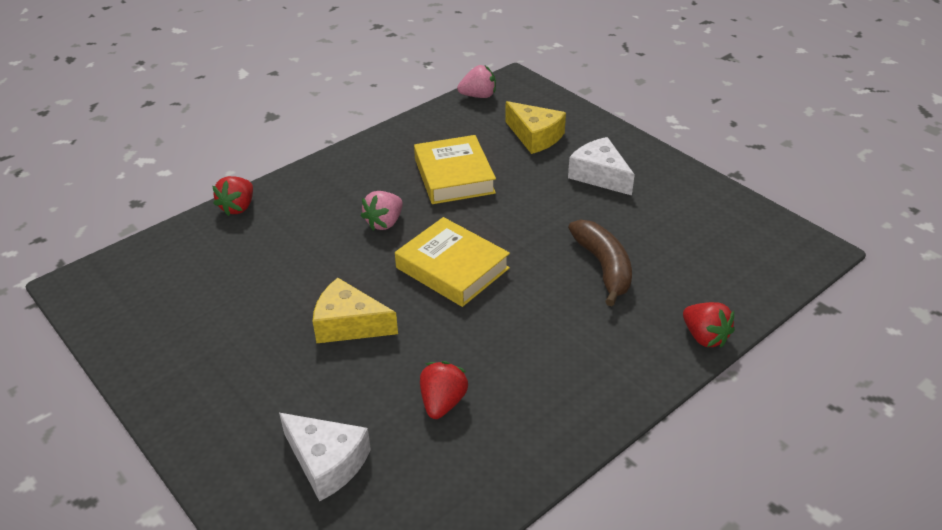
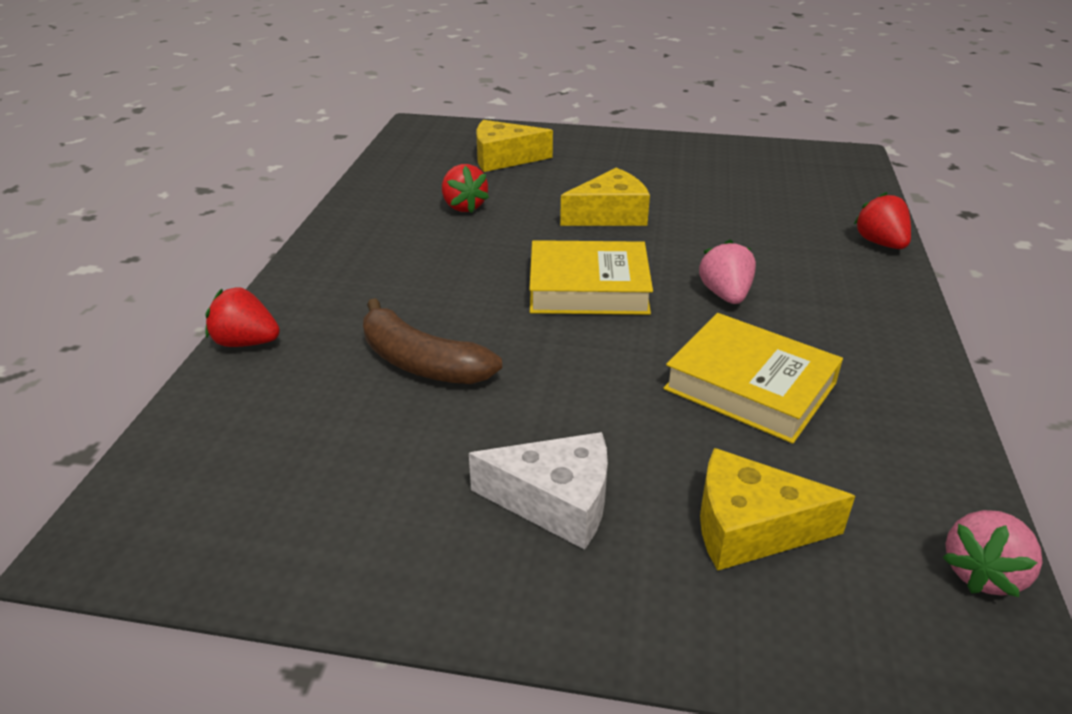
camera: 140 degrees right, 5 degrees down
white cheese [279,413,371,501] -> yellow cheese [476,120,553,172]

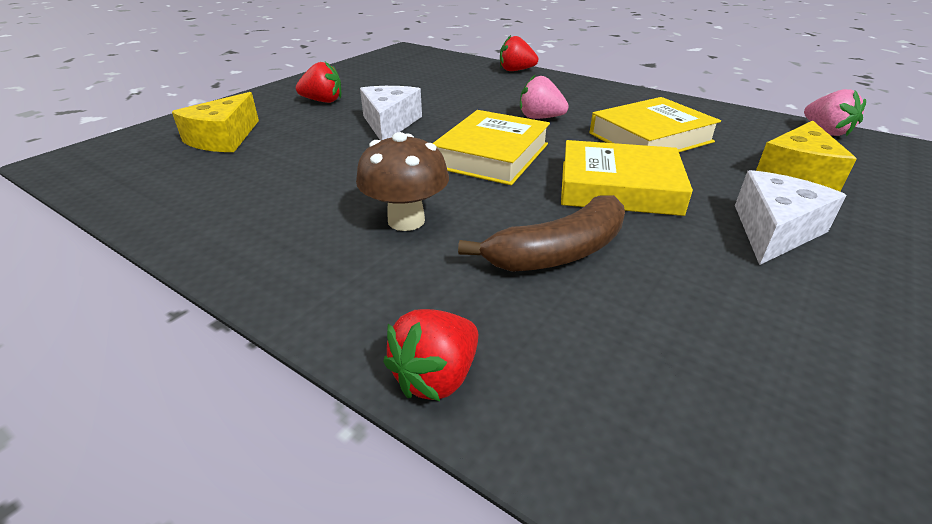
camera: 65 degrees left, 0 degrees up
red strawberry [442,164,489,213] -> red strawberry moved to [296,62,341,103]
yellow cheese [560,168,650,226] -> white cheese [360,86,422,141]
none -> brown mushroom [356,132,449,231]
none -> yellow book [561,140,693,216]

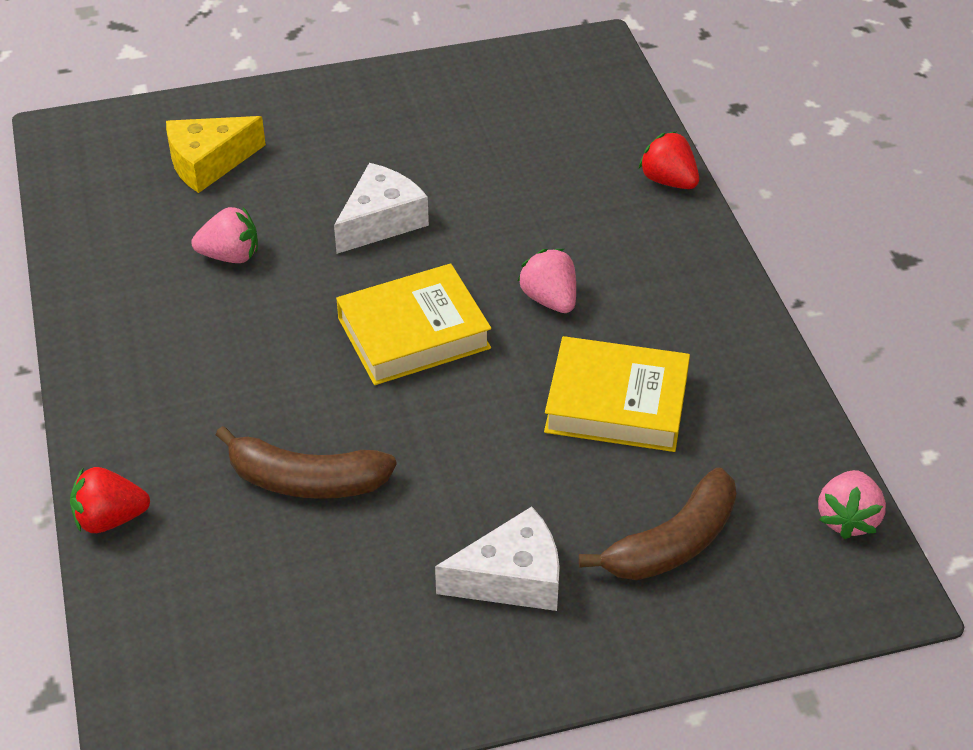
camera: 40 degrees right, 10 degrees up
red strawberry [296,62,341,103] -> none
brown mushroom [356,132,449,231] -> none
yellow book [561,140,693,216] -> none
yellow cheese [756,121,857,192] -> brown banana [579,468,736,580]
none -> pink strawberry [191,207,258,263]

